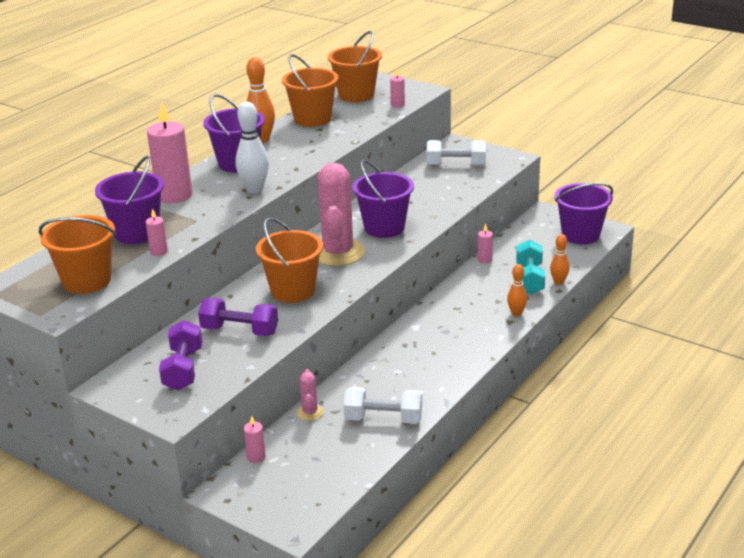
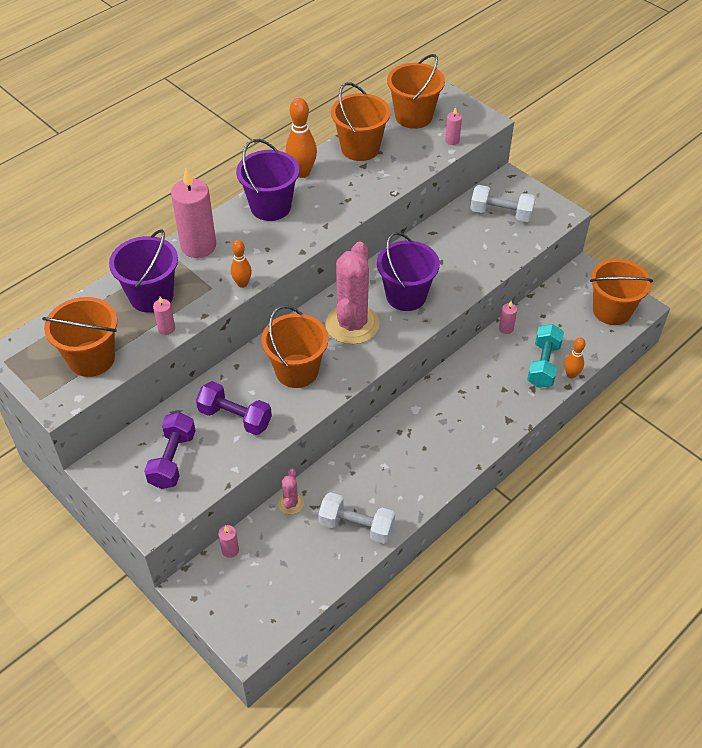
camera: 10 degrees right, 20 degrees up
white bowling pin [236,102,269,193] -> none
orange bowling pin [507,264,527,316] -> orange bowling pin moved to [231,240,252,288]
purple bucket [555,183,613,244] -> orange bucket [590,259,653,325]

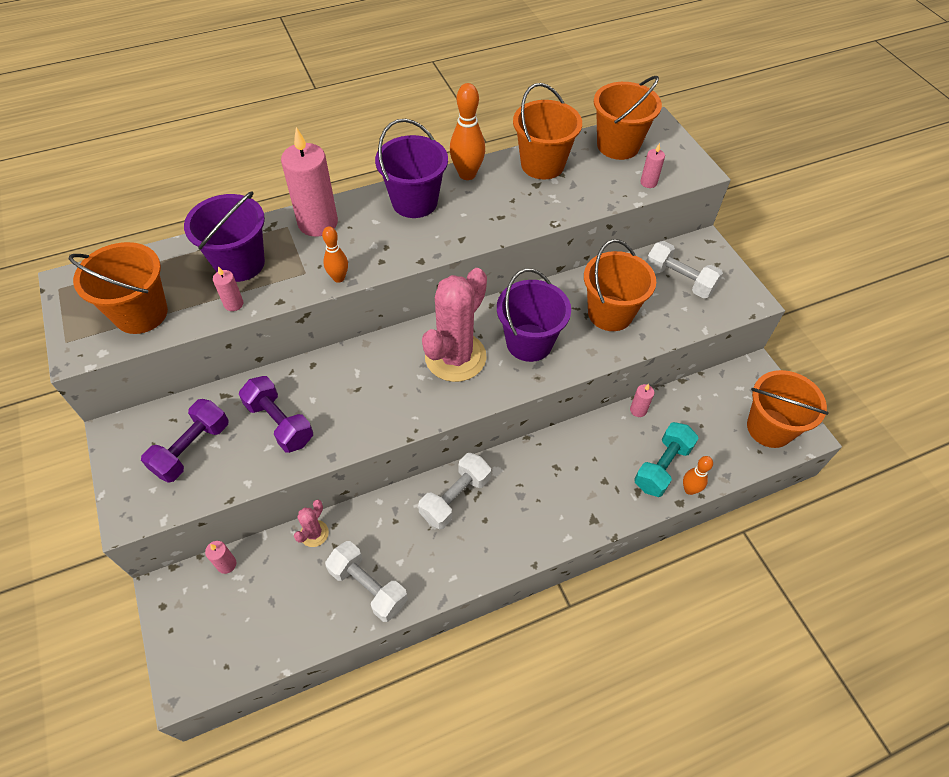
camera: 20 degrees right, 5 degrees up
orange bucket [261,305,329,388] -> orange bucket moved to [584,239,656,331]
none -> white dumbbell [418,453,491,529]

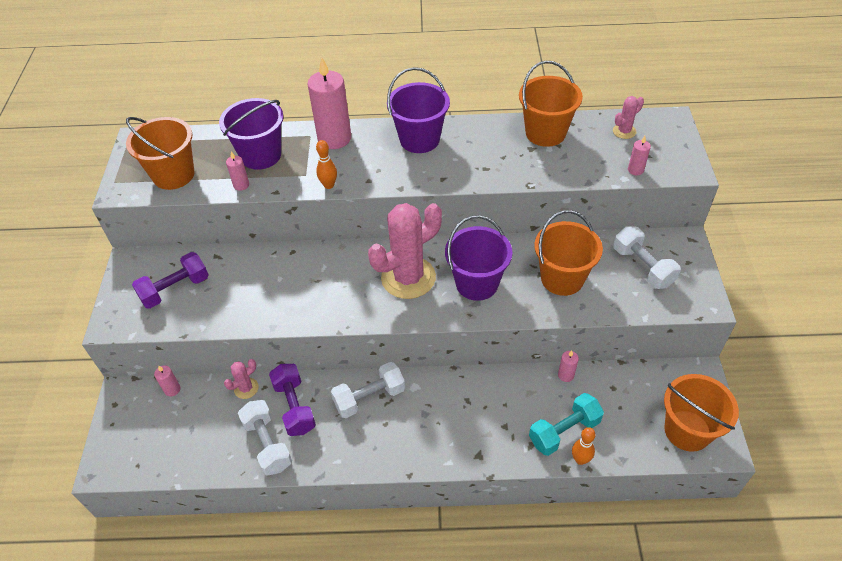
camera: 25 degrees right, 5 degrees down
purple dumbbell [239,376,313,453] -> purple dumbbell moved to [269,364,316,436]
orange bowling pin [450,83,485,180] -> none
orange bucket [594,76,662,160] -> pink cactus [613,96,644,139]

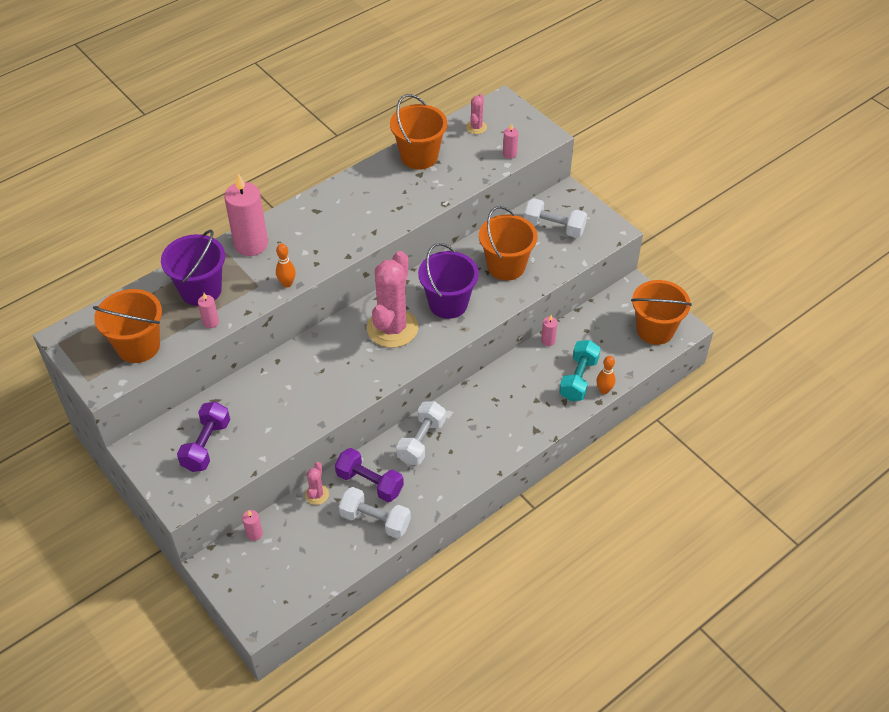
camera: 40 degrees left, 0 degrees up
purple bucket [387,67,450,153] -> none

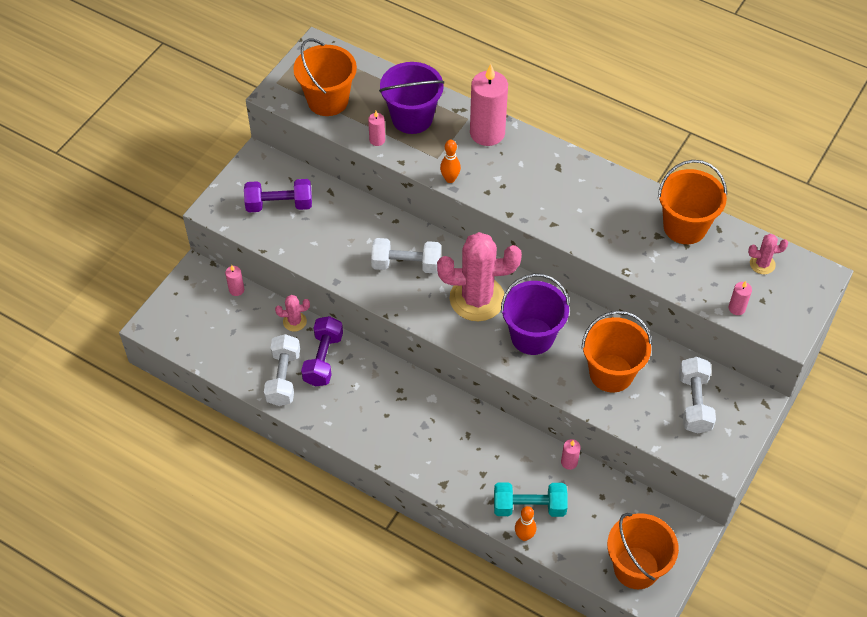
camera: 70 degrees right, 5 degrees up
white dumbbell [396,401,446,465] -> white dumbbell moved to [371,238,441,274]

